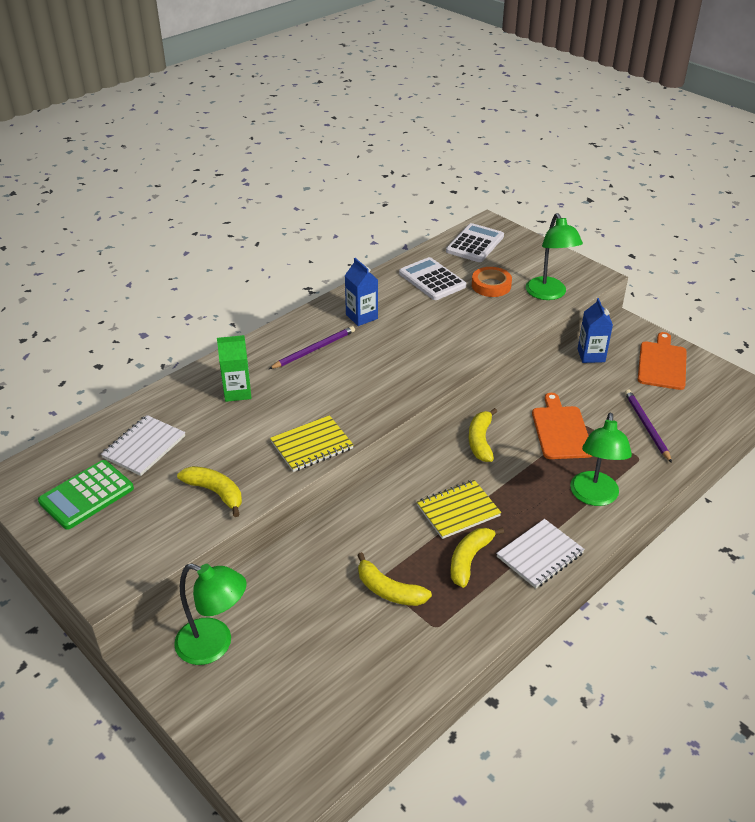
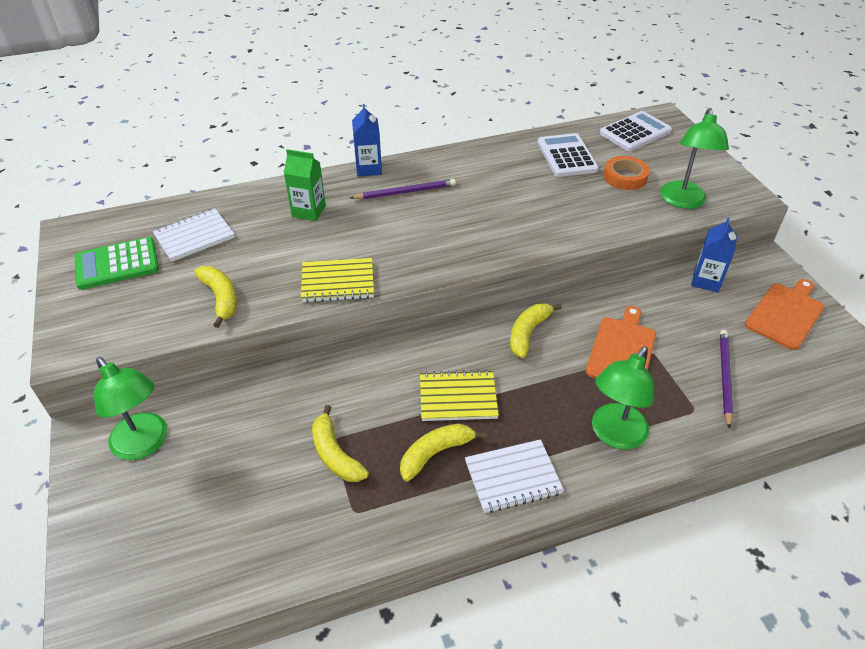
camera: 25 degrees right, 5 degrees up
blue carton [345,258,378,326] -> blue carton moved to [352,104,382,177]

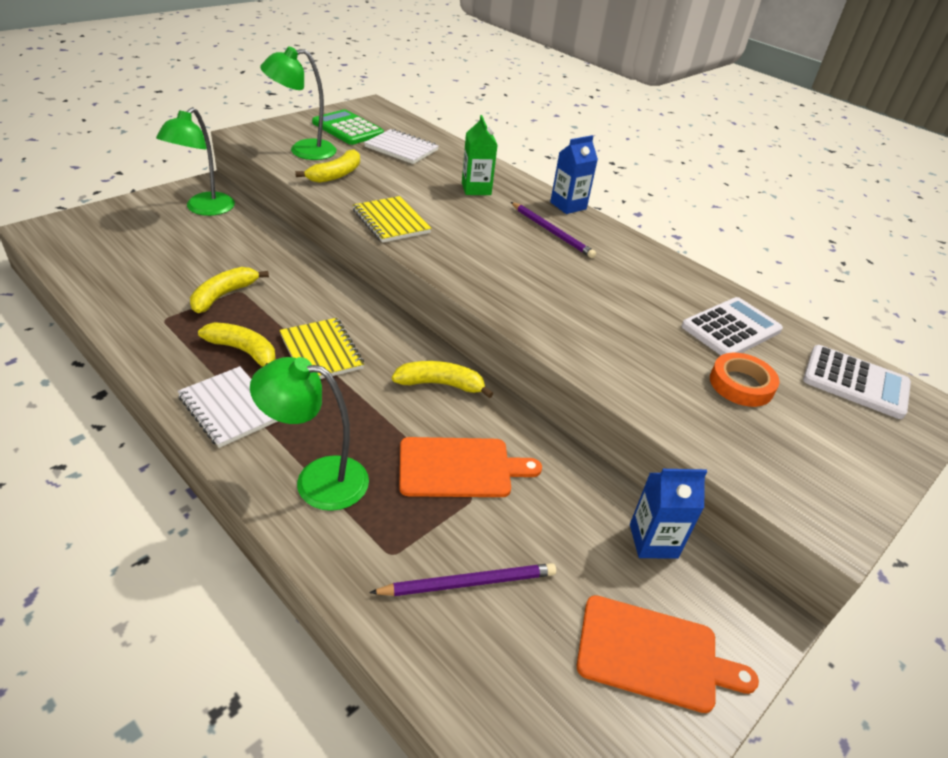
camera: 60 degrees right, 5 degrees down
green lamp [660,108,729,209] -> green lamp moved to [260,46,337,160]

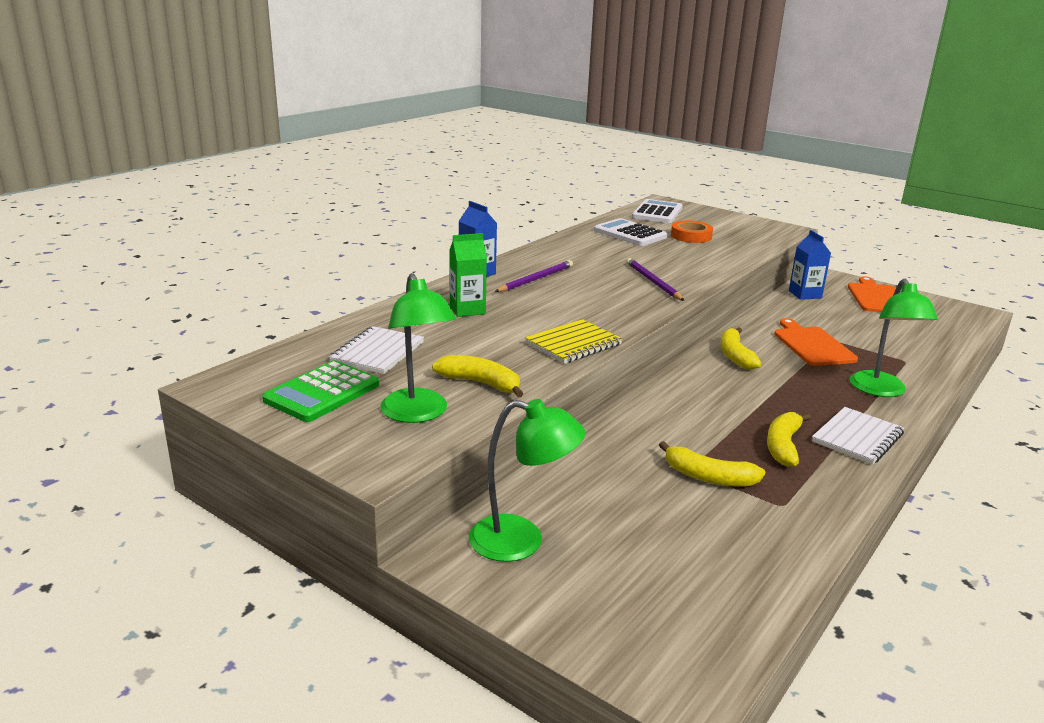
camera: 95 degrees left, 15 degrees down
yellow notebook [280,318,364,379] -> none
purple pencil [369,563,556,596] -> purple pencil moved to [627,258,684,301]

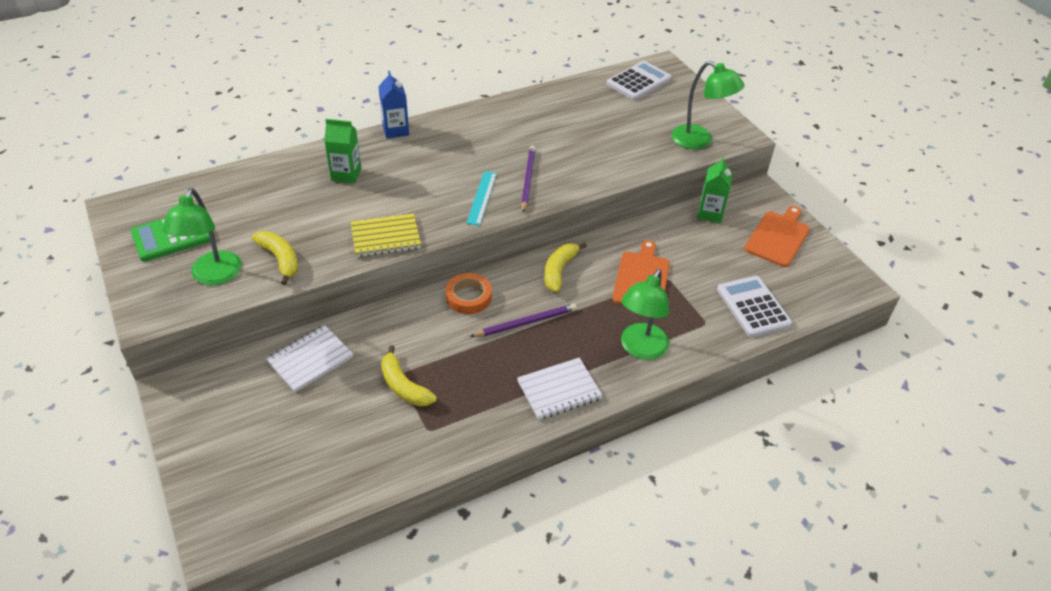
camera: 25 degrees right, 20 degrees up
white notebook [329,326,424,374] -> white notebook moved to [266,325,353,392]
green lamp [469,399,585,562] -> green lamp moved to [671,61,745,149]
purple pencil [495,260,573,292] -> purple pencil moved to [470,303,577,337]
white calculator [594,218,667,246] -> white calculator moved to [717,276,792,337]
orange tape [671,221,713,243] -> orange tape moved to [446,273,492,314]
yellow banana [767,412,811,467] -> none
blue carton [789,230,831,300] -> green carton [698,157,732,223]
none -> turquoise ruler [466,171,497,226]

